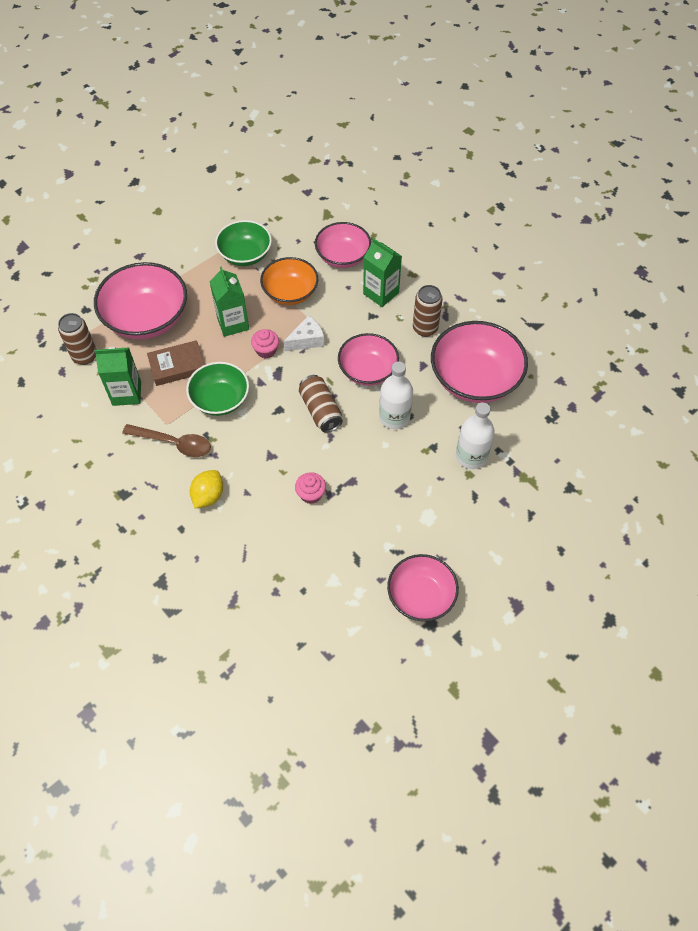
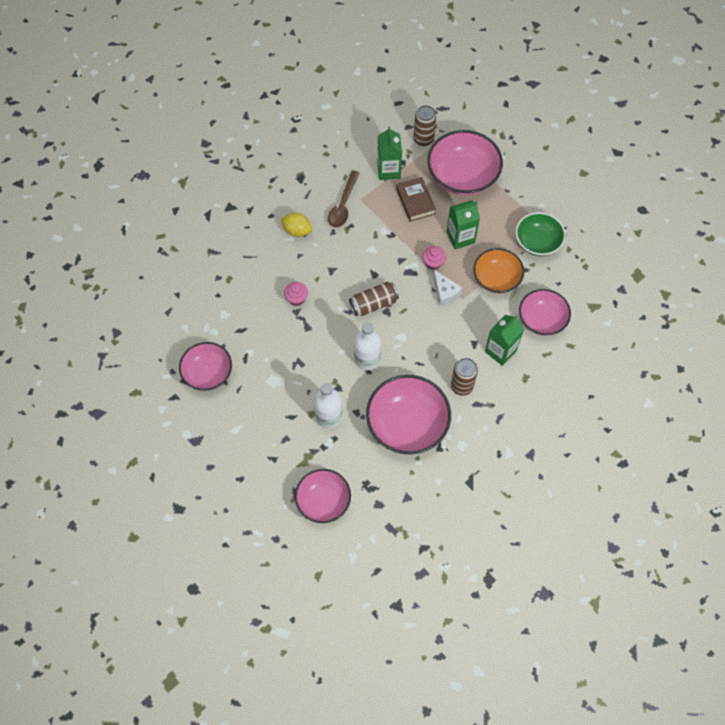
camera: 90 degrees right, 5 degrees up
green bowl [186,362,249,416] -> none
pink bowl [338,333,399,386] -> pink bowl moved to [295,469,351,523]

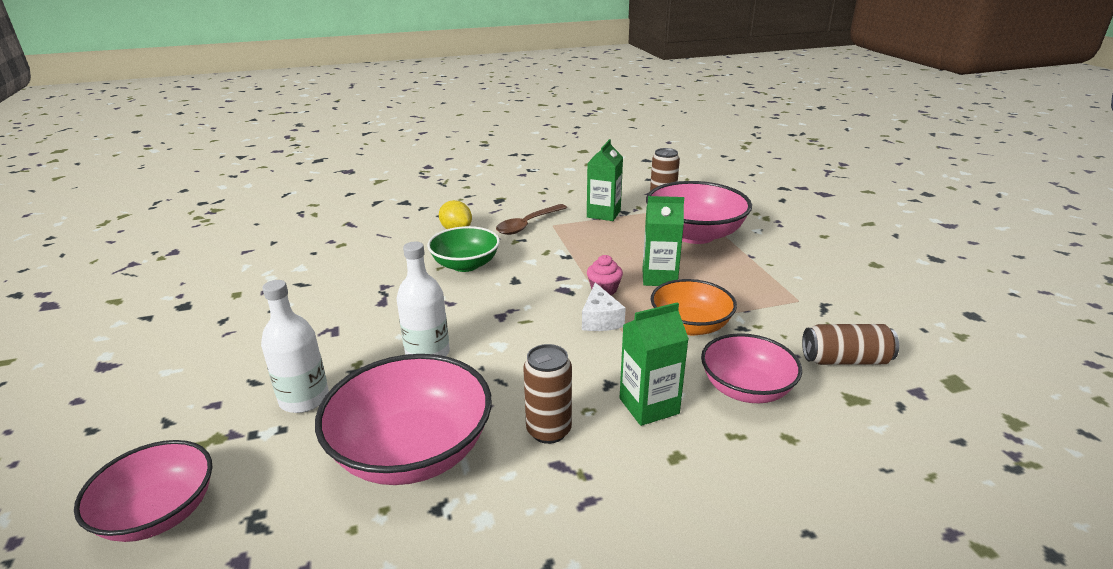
camera: 25 degrees right, 35 degrees down
pink bowl [179,342,232,391] -> none
pink cupcake [284,282,308,306] -> none
brown can [349,282,399,316] -> brown can moved to [802,324,899,365]
brown book [396,177,436,222] -> none
green bowl [516,212,566,256] -> green bowl moved to [427,226,500,272]

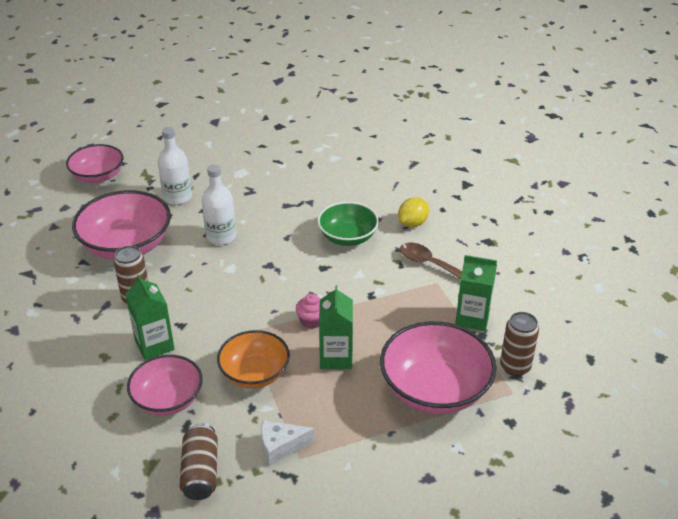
camera: 85 degrees right, 10 degrees up
white cheese [582,283,626,331] -> white cheese moved to [261,420,315,466]

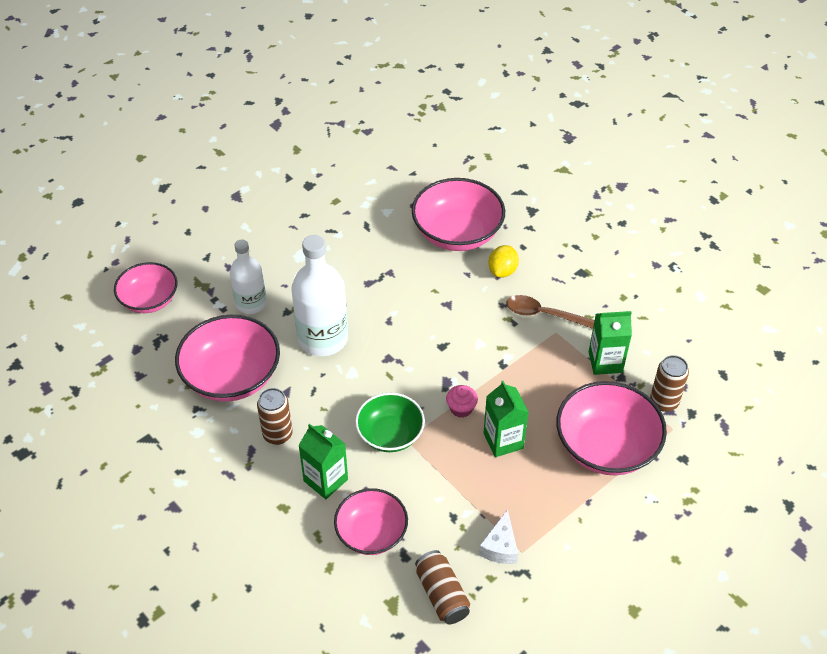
camera: 20 degrees left, 10 degrees up
white bottle [202,164,236,245] -> white bottle [291,235,348,356], size x1.57
orange bowl [217,330,290,388] -> none
white cheese [261,420,315,466] -> white cheese turned 45 degrees counterclockwise [479,509,518,564]
green bowl [317,202,379,246] -> green bowl moved to [355,393,425,452]
none -> pink bowl [412,178,505,251]

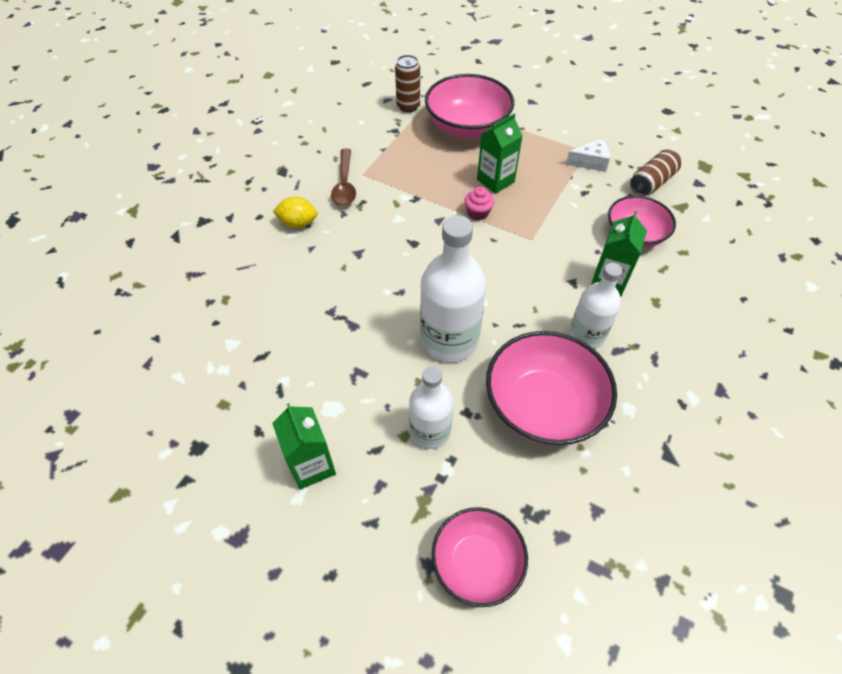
camera: 110 degrees left, 5 degrees up
brown can [257,388,293,445] -> white bottle [569,263,622,349]
green bowl [355,393,425,452] -> none
pink bowl [412,178,505,251] -> none
green carton [589,311,632,375] -> green carton moved to [272,403,336,490]

